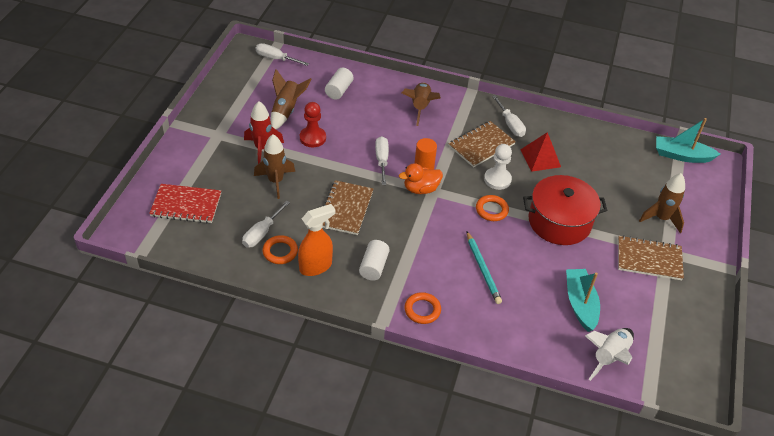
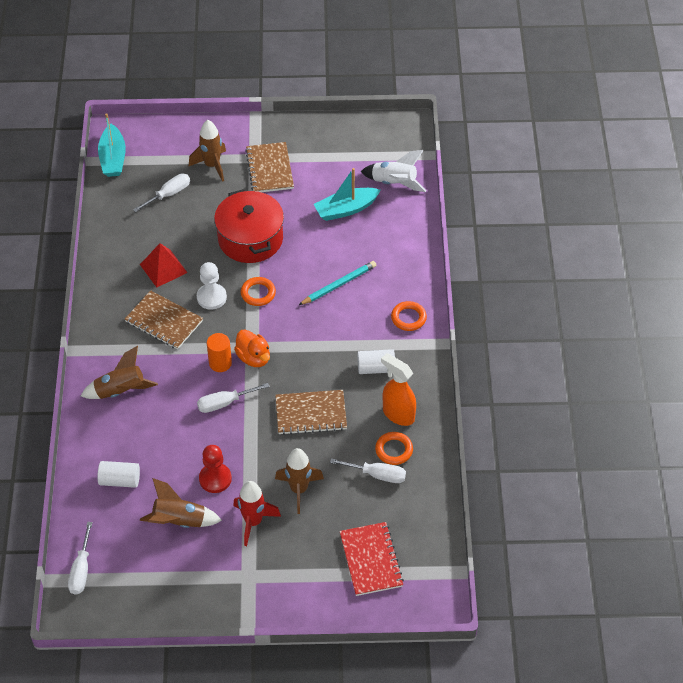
camera: 105 degrees left, 5 degrees up
white screwdriver [492,95,526,137] -> white screwdriver moved to [133,174,190,212]

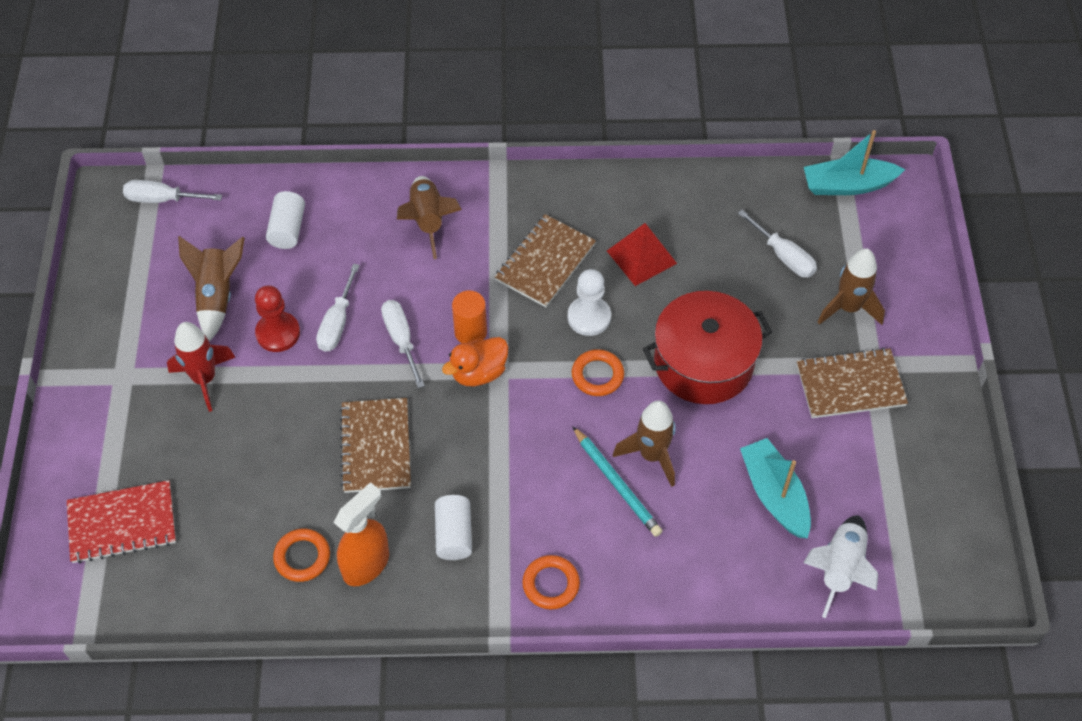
camera: 90 degrees right, 5 degrees up
brown rocket [275,448,324,514] -> brown rocket moved to [613,400,676,487]
white screwdriver [330,458,406,483] -> white screwdriver moved to [316,264,360,352]

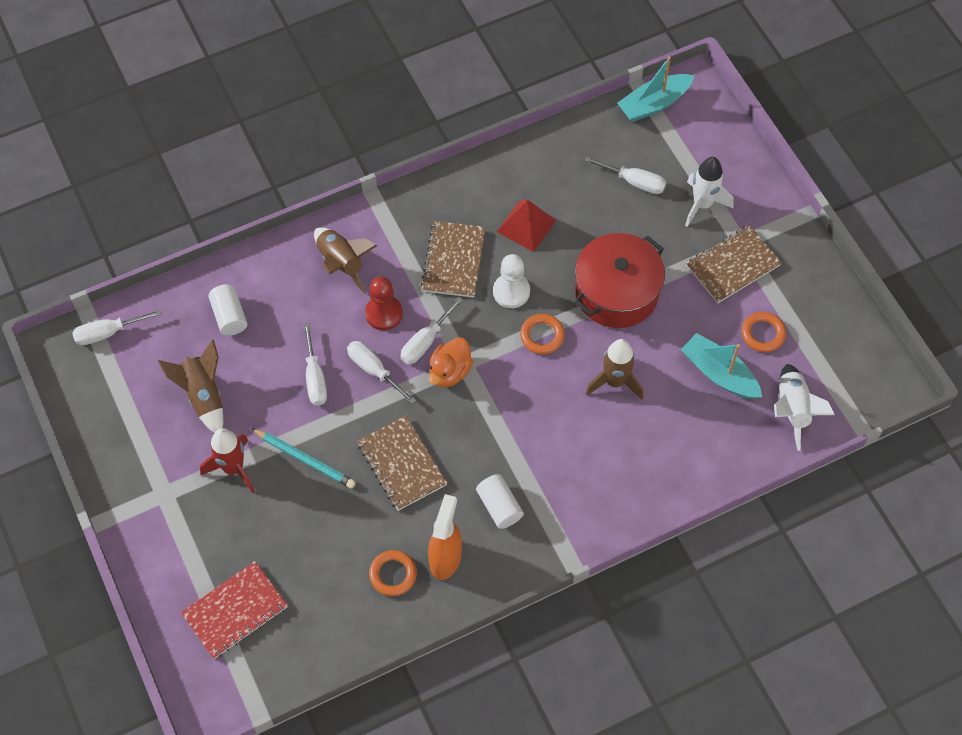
camera: 25 degrees left, 5 degrees up
red pawn [255,285,300,352] -> red pawn moved to [365,277,403,330]
orange cylinder [452,291,487,343] -> white screwdriver [400,297,463,364]
orange ring [522,555,580,609] -> orange ring moved to [741,312,786,352]
turquoise pencil [572,426,662,537] -> turquoise pencil moved to [251,428,356,489]
brown rocket [817,248,885,325] -> white rocket [685,157,734,227]

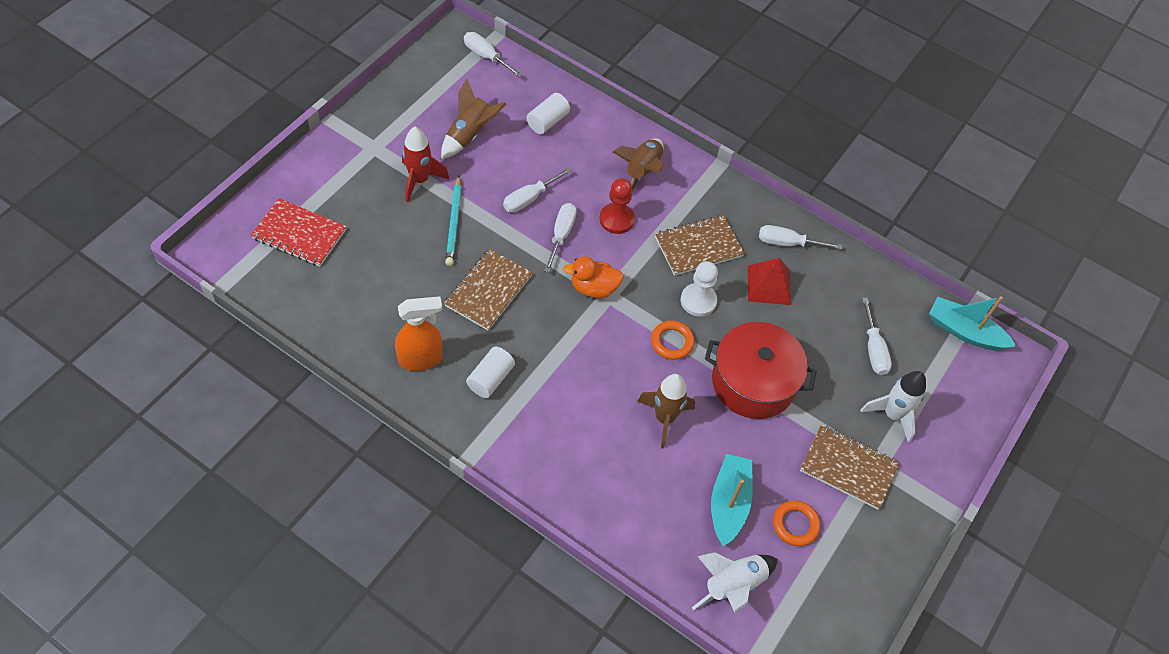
camera: 55 degrees right, 5 degrees down
orange ring [369,550,417,596] -> none
white screwdriver [400,297,463,364] -> white screwdriver moved to [759,225,842,250]

